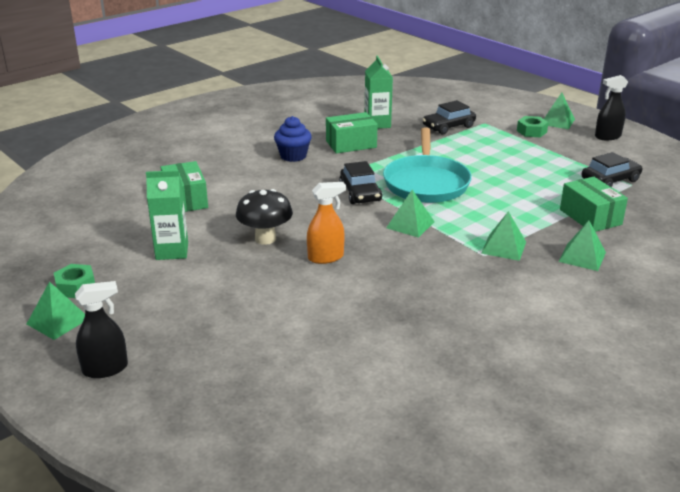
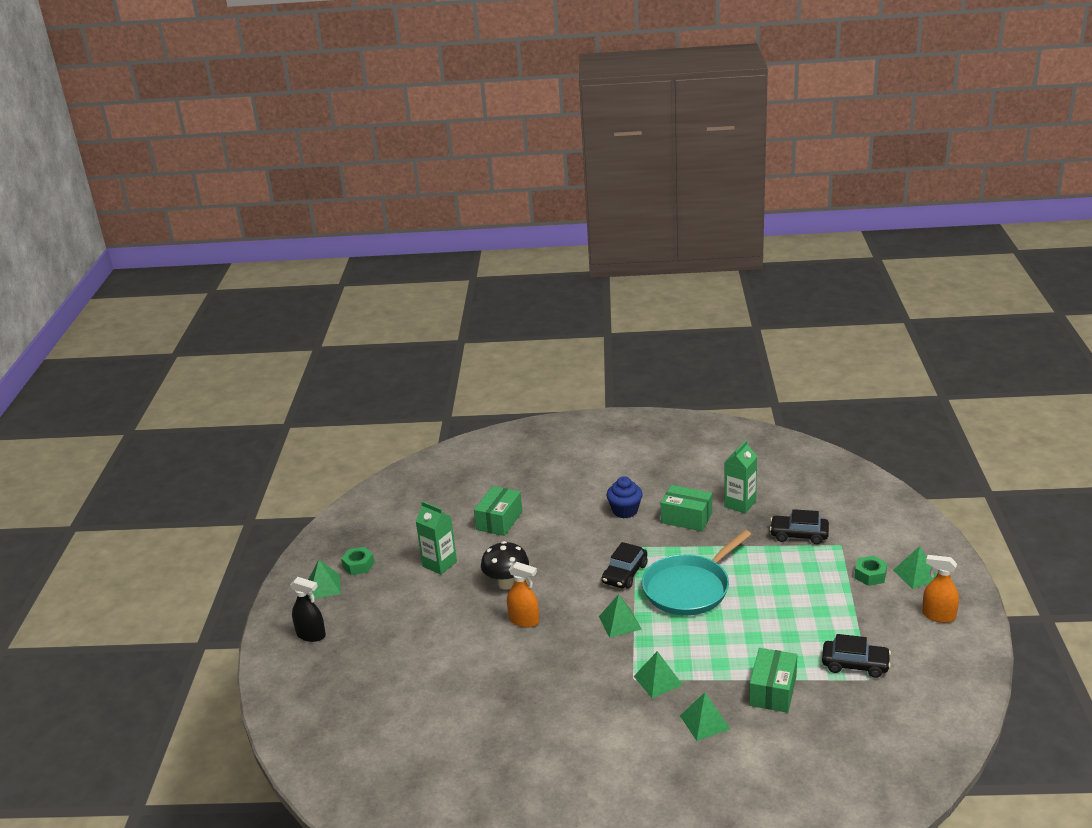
camera: 45 degrees right, 0 degrees up
black spray bottle [595,75,628,140] -> orange spray bottle [922,555,959,623]

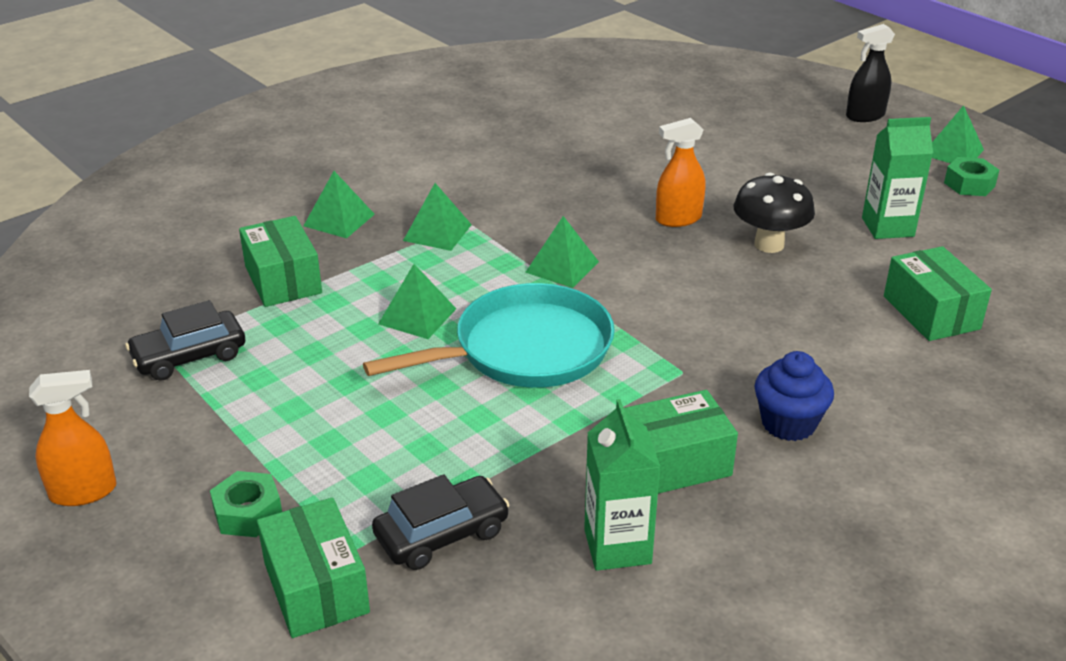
camera: 135 degrees right, 5 degrees up
black car [602,542,647,589] -> none
turquoise pan [642,530,751,616] -> turquoise pan turned 60 degrees clockwise [363,283,615,388]
green pyramid [893,546,937,589] -> green pyramid moved to [378,264,456,339]
none -> green box [257,497,370,638]

